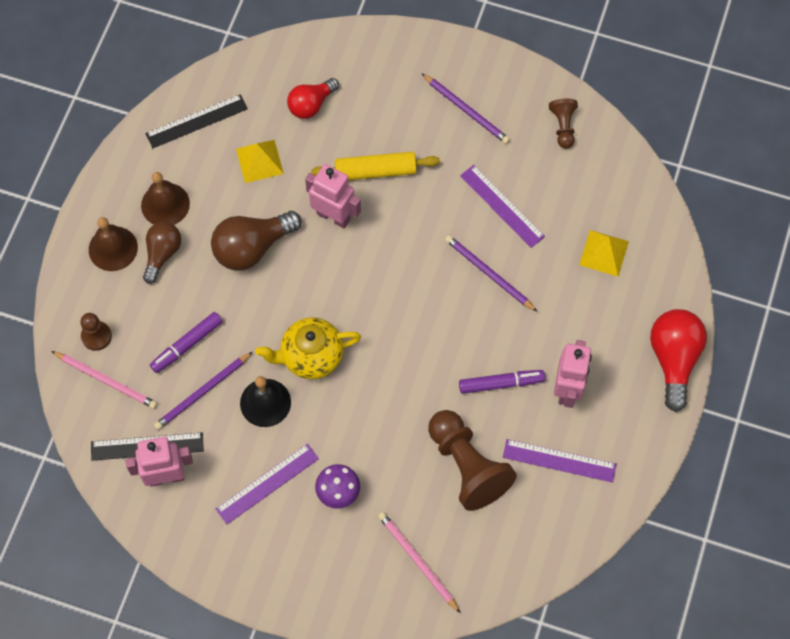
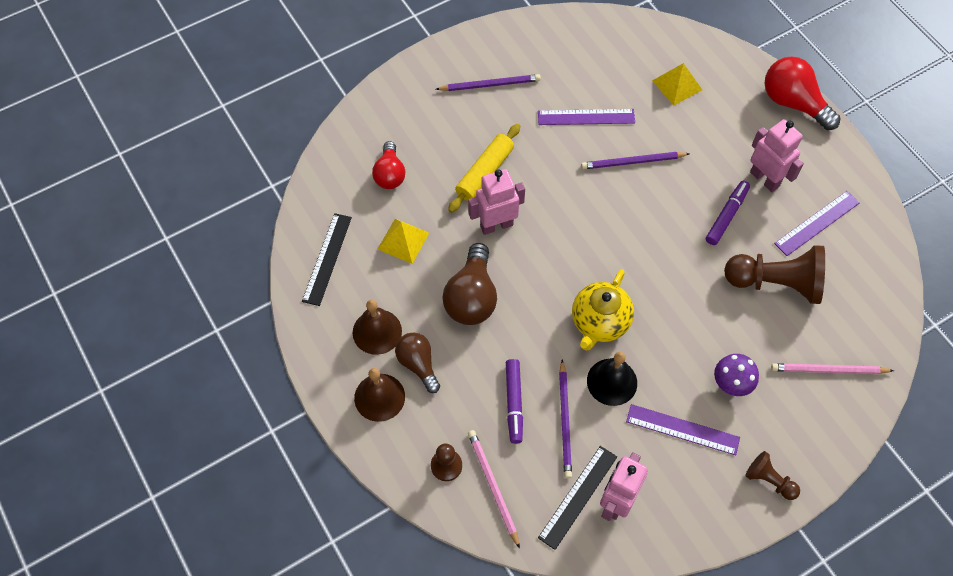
camera: 50 degrees left, 5 degrees down
pink pencil [51,351,157,409] -> pink pencil turned 90 degrees counterclockwise [468,430,520,549]
purple ruler [216,444,319,524] -> purple ruler turned 75 degrees counterclockwise [626,404,740,455]
brown pawn [549,98,578,149] -> brown pawn moved to [745,451,800,500]

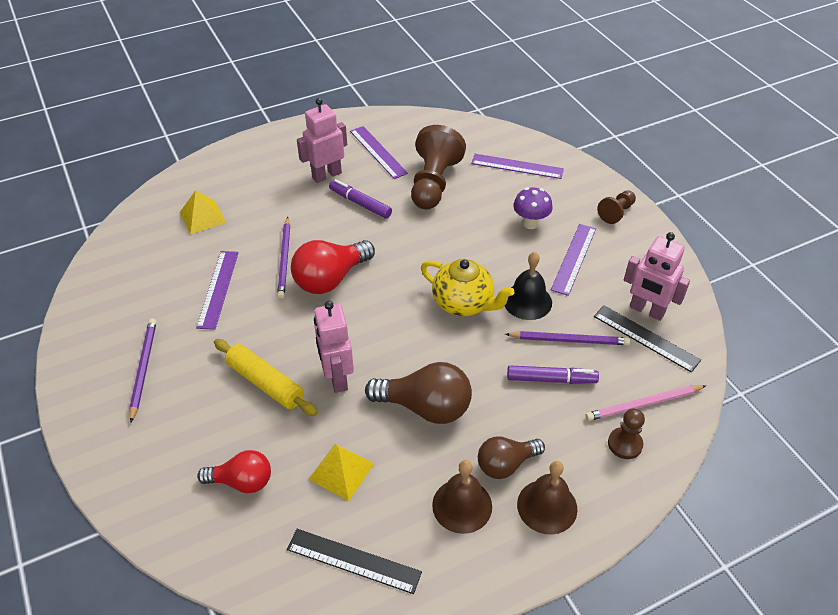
camera: 85 degrees left, 15 degrees down
red light bulb [764,56,841,130] -> red light bulb moved to [291,240,375,294]
pink pencil [771,363,894,374] -> purple ruler [471,154,564,179]

